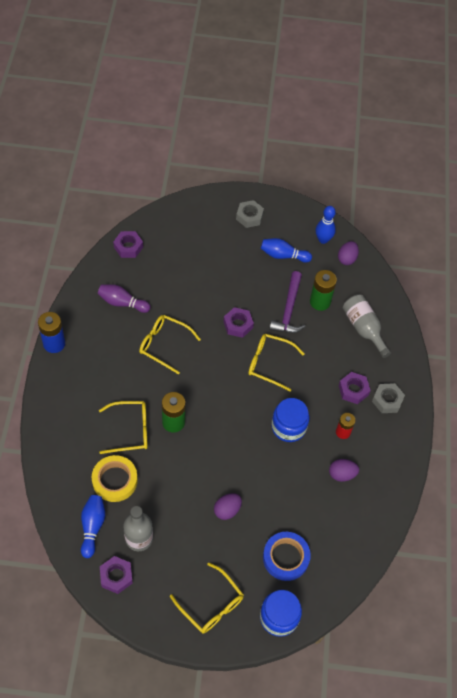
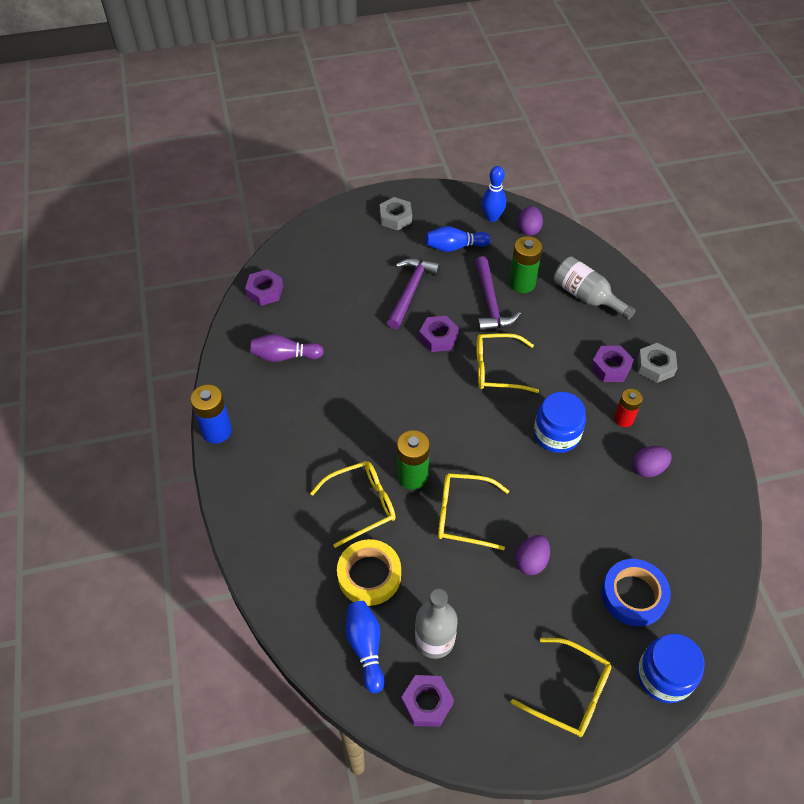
camera: 15 degrees left, 5 degrees down
yellow glasses [139,315,201,375] -> yellow glasses moved to [438,473,509,550]
none -> purple hammer [387,258,440,329]

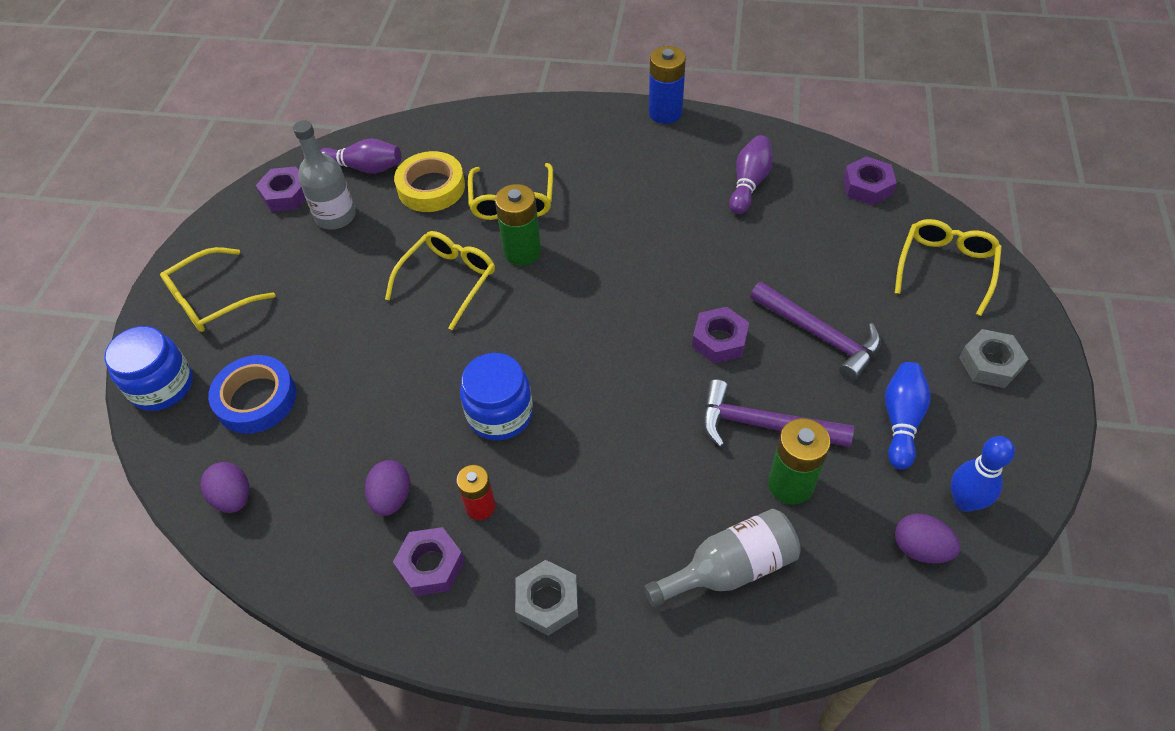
camera: 115 degrees right, 0 degrees up
blue bowling pin [346,601,385,693] -> purple bowling pin [320,138,401,174]
yellow glasses [476,333,539,393] -> yellow glasses moved to [895,219,1002,316]
purple egg [516,535,550,575] -> purple egg moved to [200,462,249,513]
purple nut [591,346,634,382] -> purple nut moved to [393,527,465,596]

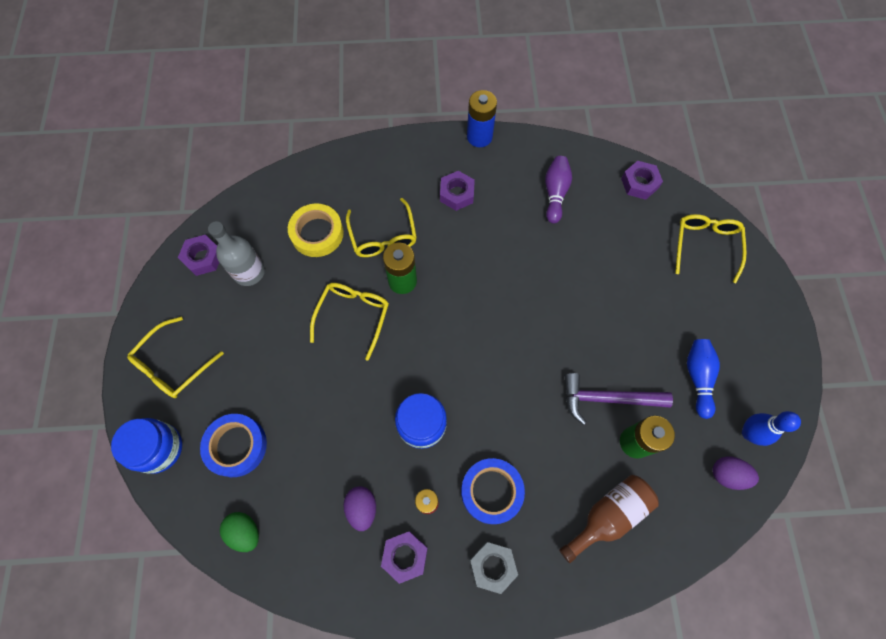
camera: 15 degrees left, 15 degrees up
purple egg [200,462,249,513] -> green egg [220,512,259,552]
purple bowling pin [320,138,401,174] -> none
grey bottle [644,509,801,607] -> brown bottle [559,475,659,563]
purple nut [692,307,749,364] -> purple nut moved to [440,171,475,211]
purple hammer [750,282,881,381] -> none
grey nut [959,329,1028,388] -> none
none -> blue tape [461,458,525,524]

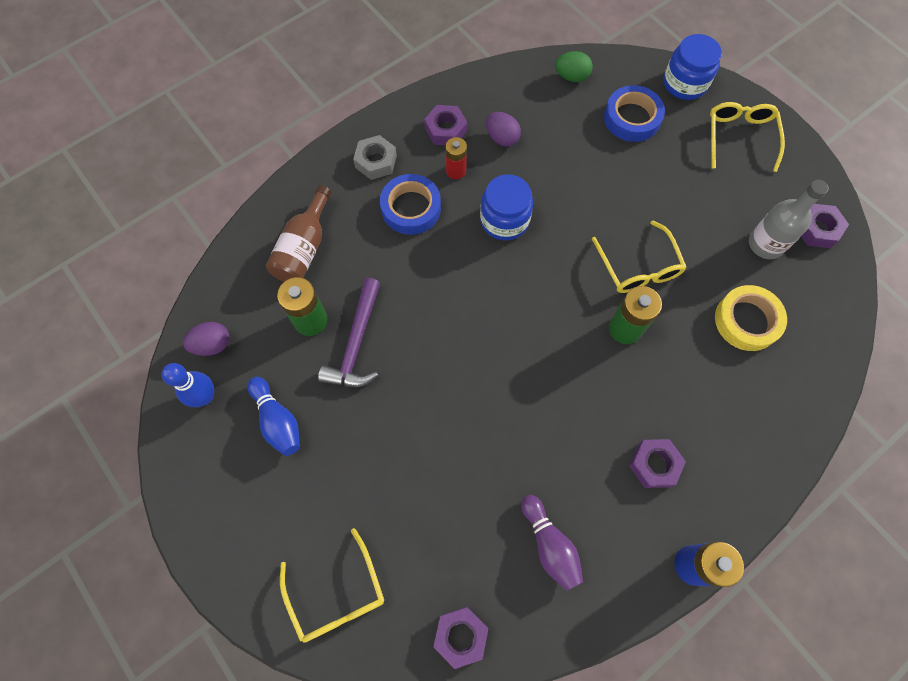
camera: 145 degrees right, 0 degrees up
yellow glasses [346,198,417,257] -> none
purple hammer [565,373,673,425] -> purple hammer turned 135 degrees clockwise [318,278,380,387]

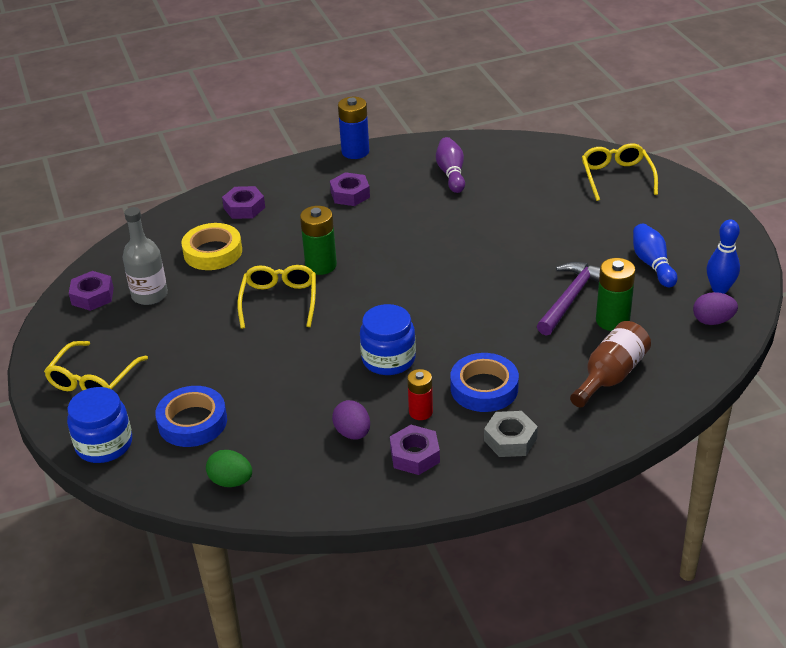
camera: 160 degrees left, 30 degrees down
purple nut [433,607,488,669] -> purple nut moved to [222,186,265,219]

